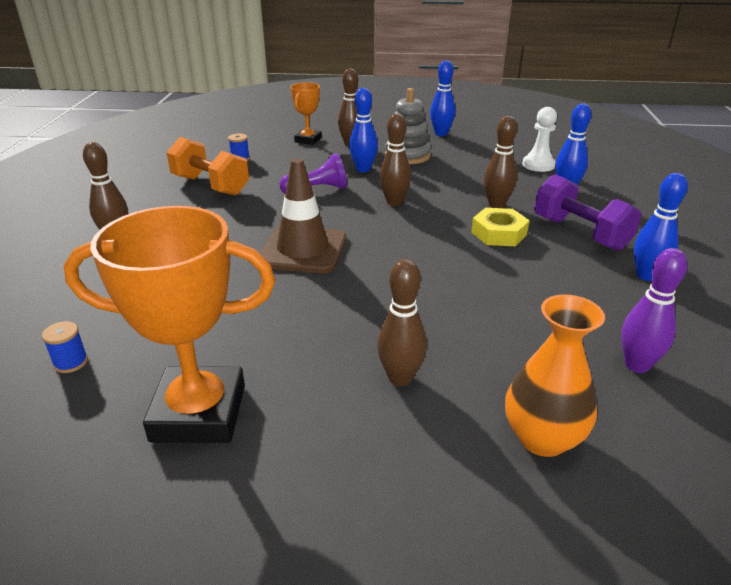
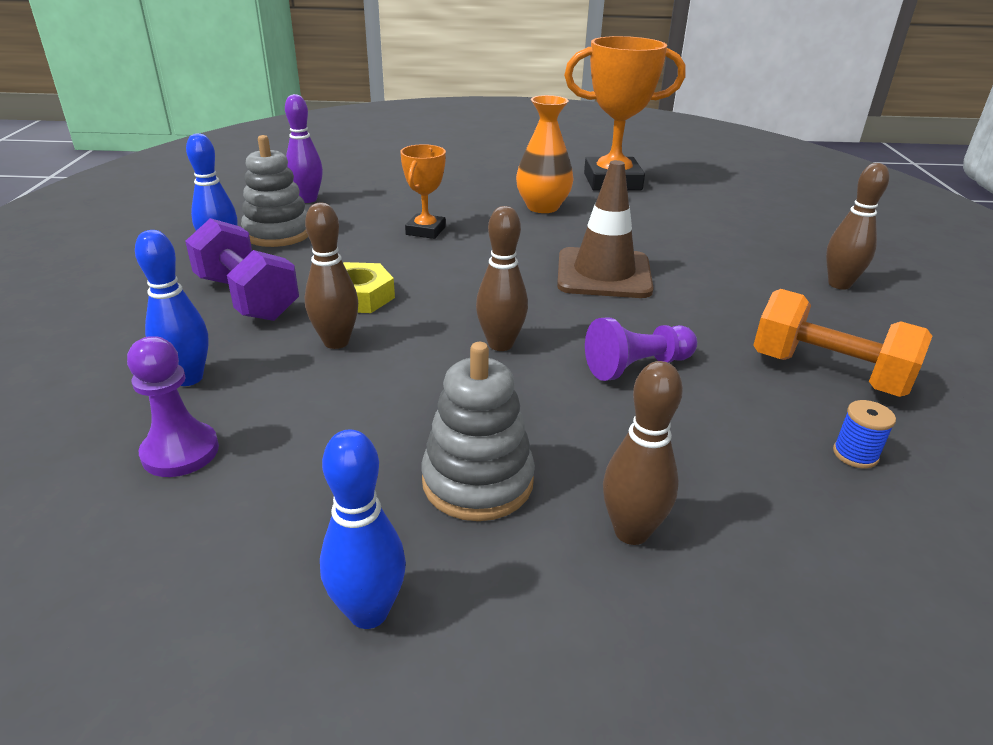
camera: 175 degrees right, 0 degrees up
blue spool [42,321,88,373] -> none
orange trophy [291,82,322,145] -> orange trophy moved to [400,144,446,239]
blue bowling pin [349,88,378,172] -> none
brown bowling pin [377,259,427,386] -> none
orange vase [505,294,605,457] -> orange vase moved to [516,95,574,213]
white pawn [522,107,557,172] -> purple pawn [127,336,219,477]
none -> grey stacking toy [241,135,309,247]

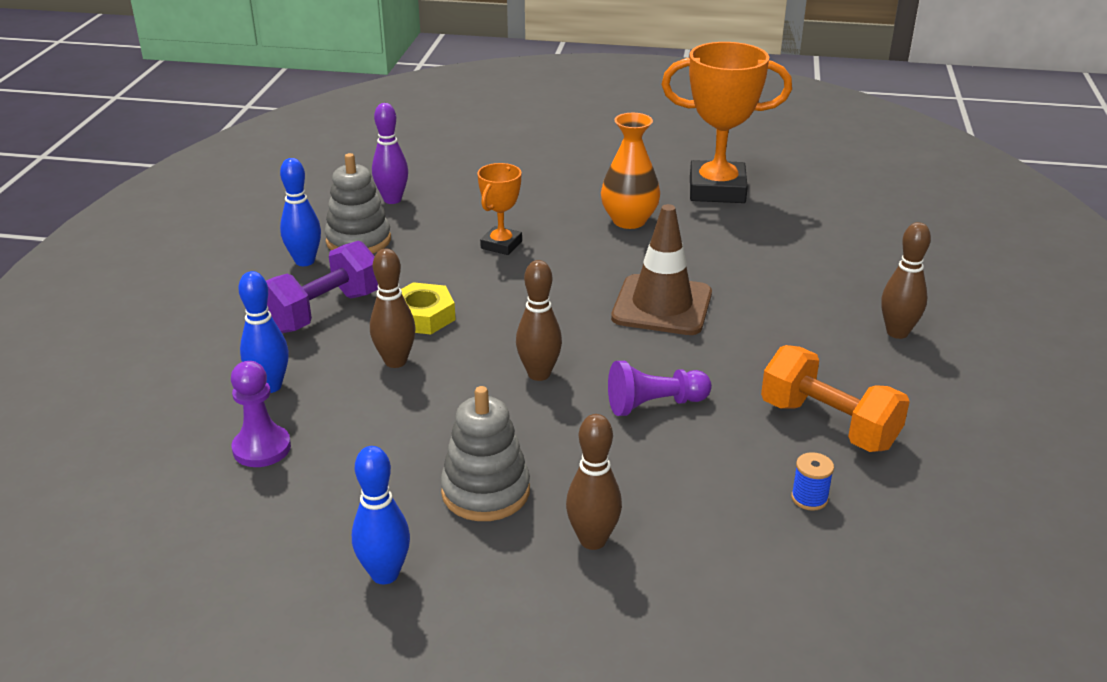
camera: 10 degrees right, 0 degrees up
purple dumbbell [185,218,299,321] -> purple dumbbell turned 75 degrees clockwise [266,241,378,333]

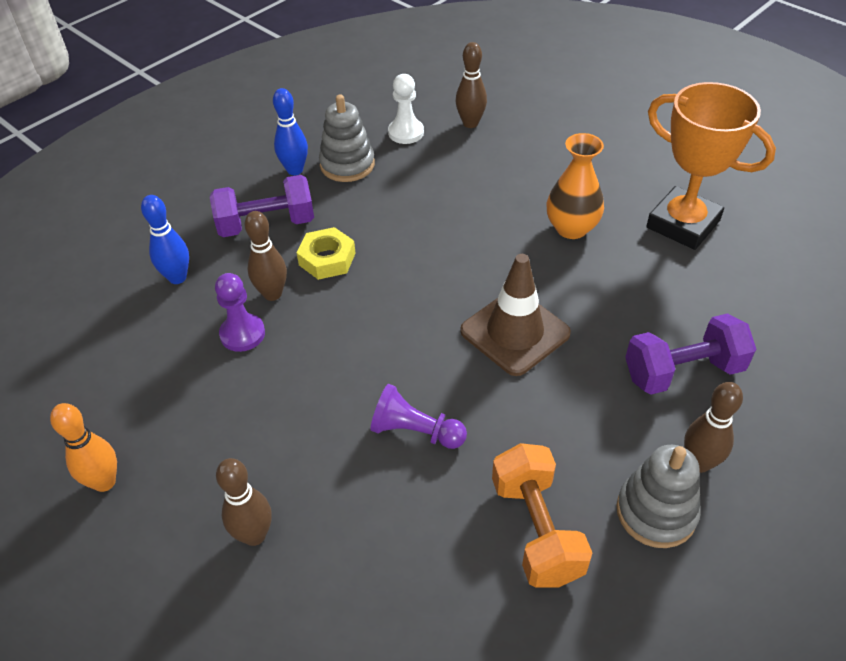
camera: 35 degrees right, 15 degrees up
purple pawn [231,361,291,467] -> purple pawn moved to [215,273,265,352]
blue bowling pin [352,446,410,584] -> orange bowling pin [50,403,117,492]
purple bowling pin [372,103,408,204] -> white pawn [388,74,424,144]
grey stacking toy [440,386,530,521] -> grey stacking toy moved to [617,445,701,548]
orange trophy [477,163,522,255] -> none
brown bowling pin [516,260,562,381] -> brown bowling pin moved to [456,42,487,128]
blue spool [791,452,834,511] -> none
none -> purple dumbbell [625,313,756,395]

